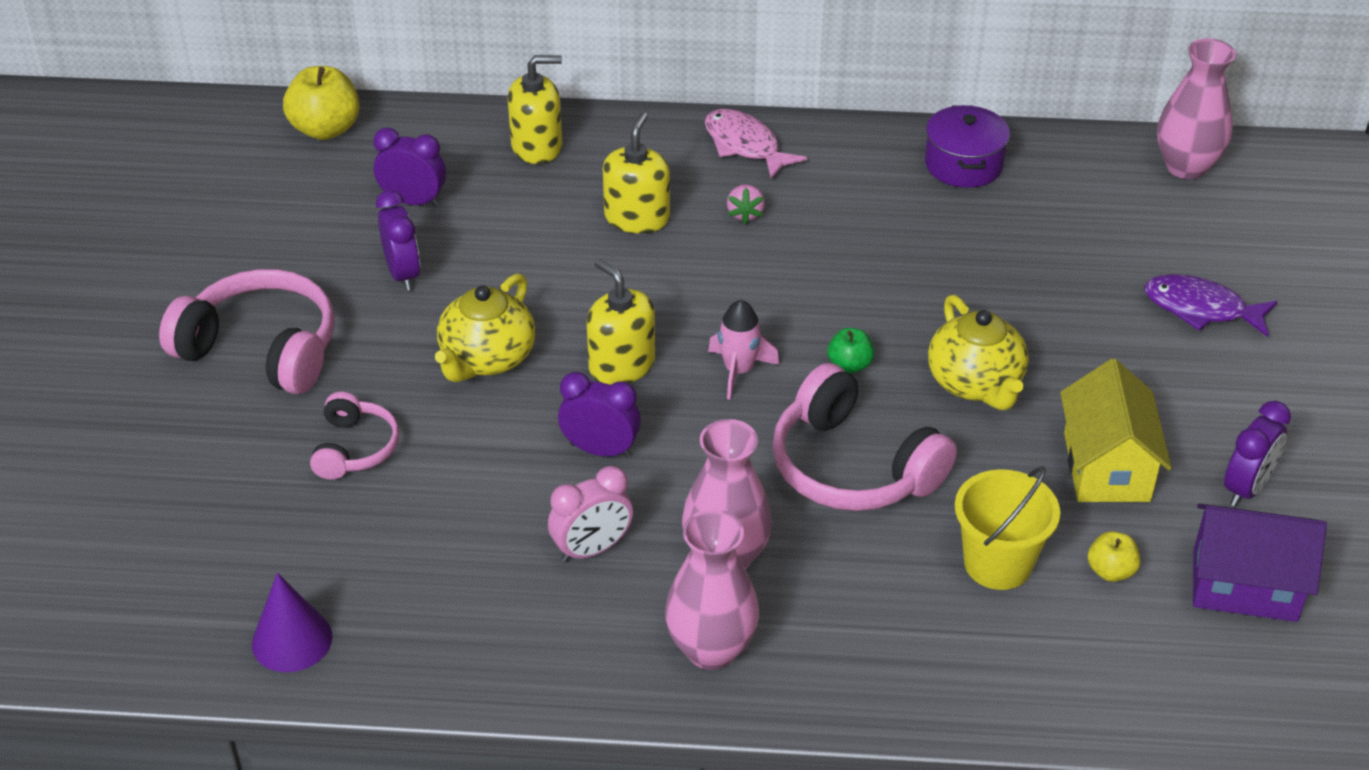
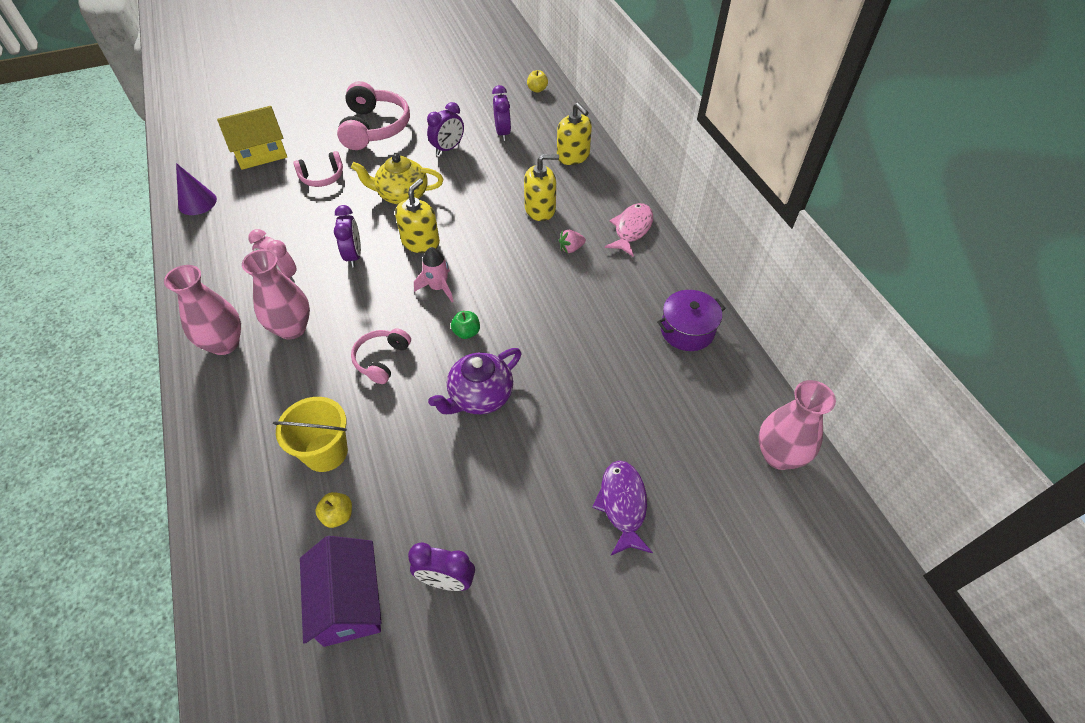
camera: 65 degrees right, 10 degrees up
yellow apple [283,66,360,140] -> yellow apple [527,70,548,93], size x0.55
pink headphones [772,363,957,511] -> pink headphones [351,328,411,384], size x0.56
yellow teapot [928,295,1029,410] -> purple teapot [428,348,522,414]
yellow house [1060,359,1172,502] -> yellow house moved to [217,106,287,170]

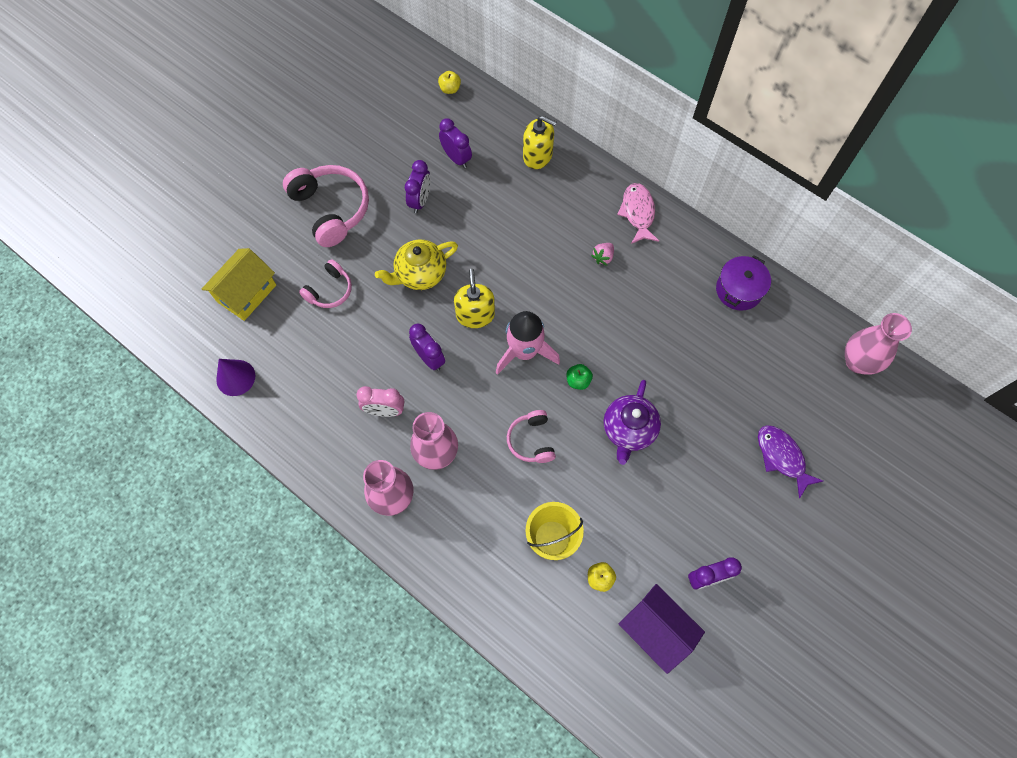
camera: 30 degrees left, 15 degrees up
pink rocket [414,247,454,302] -> pink rocket [496,311,560,375], size x1.61
yellow soap dispenser [524,154,559,221] -> none

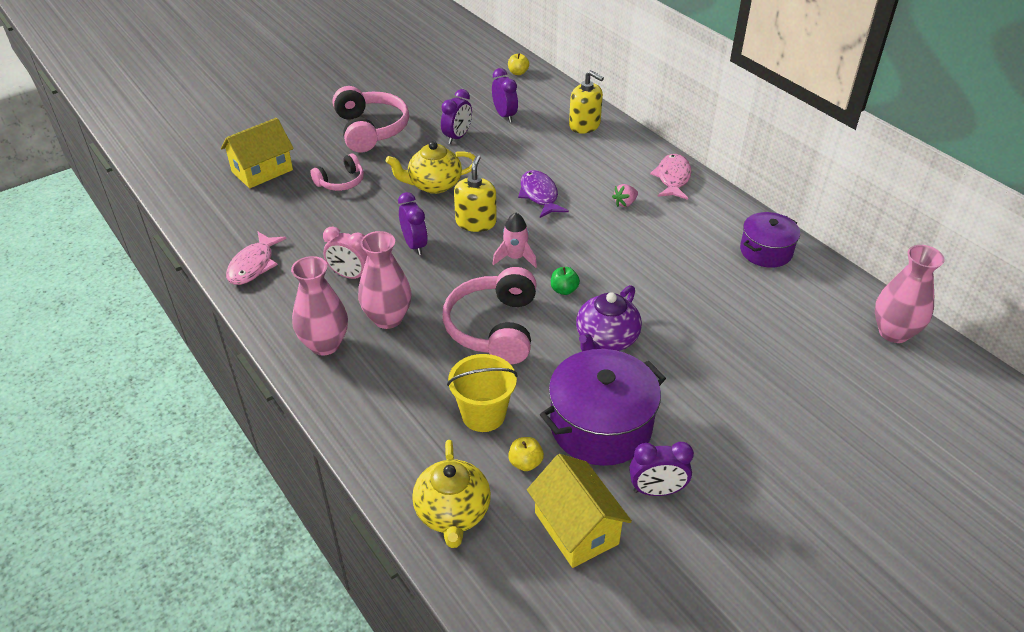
camera: 15 degrees right, 25 degrees down
purple cone [216,359,255,396] -> none
pink rocket [496,311,560,375] -> pink rocket [492,213,537,268], size x0.62
pink headphones [507,410,556,463] -> pink headphones [443,267,537,364], size x1.78
purple house [619,584,705,674] -> yellow house [527,454,632,568]
purple fish [758,425,823,498] -> purple fish moved to [518,170,569,218]
none -> pink fish [226,231,287,285]
none -> yellow teapot [412,440,491,548]
none -> purple pot [540,349,666,466]

